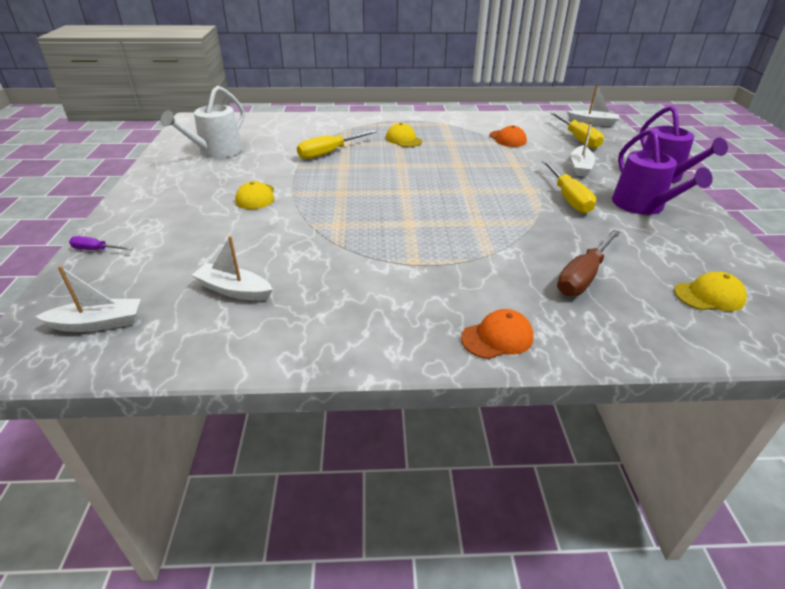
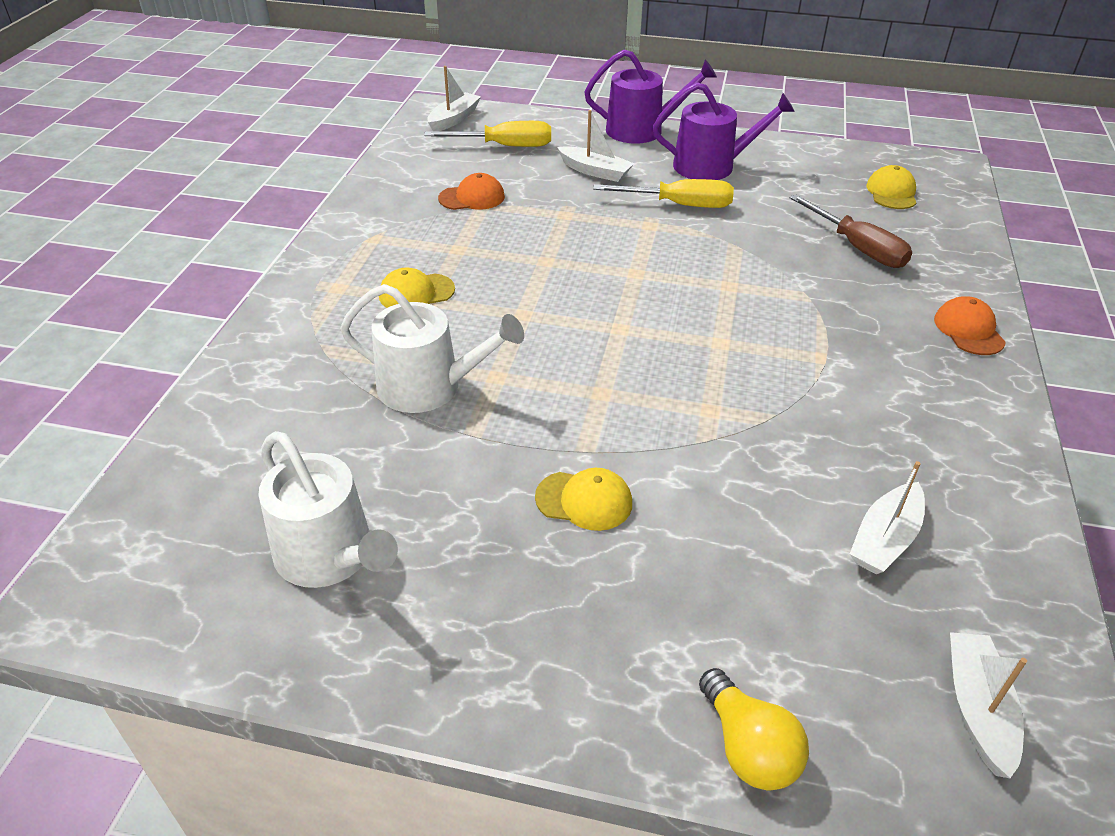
camera: 75 degrees left, 5 degrees up
purple screwdriver [69,236,133,250] -> yellow light bulb [699,668,809,790]
yellow screwdriver [297,130,376,159] -> white watering can [340,284,524,413]

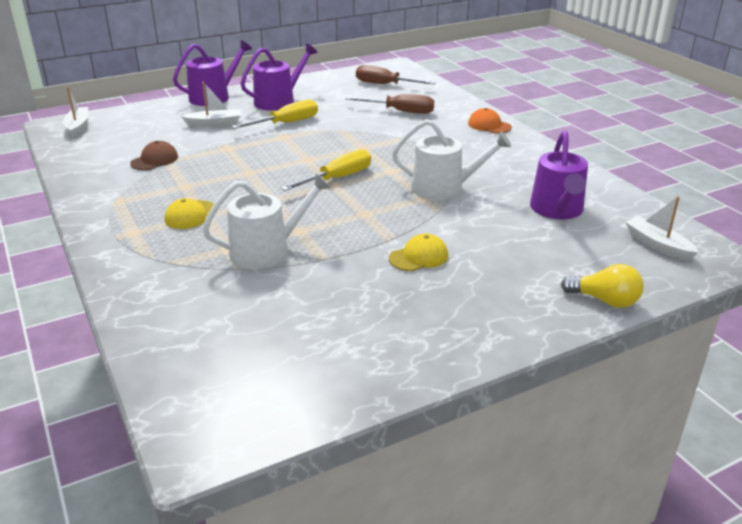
camera: 40 degrees left, 10 degrees down
white watering can [259,431,398,588] -> white watering can moved to [392,119,511,200]
yellow screwdriver [424,121,551,147] -> yellow screwdriver moved to [281,149,371,191]
orange cap [438,173,505,210] -> brown cap [130,141,178,170]
white boat [850,461,925,574] -> purple watering can [530,130,588,219]
yellow cap [866,165,916,209] -> brown screwdriver [356,65,436,84]

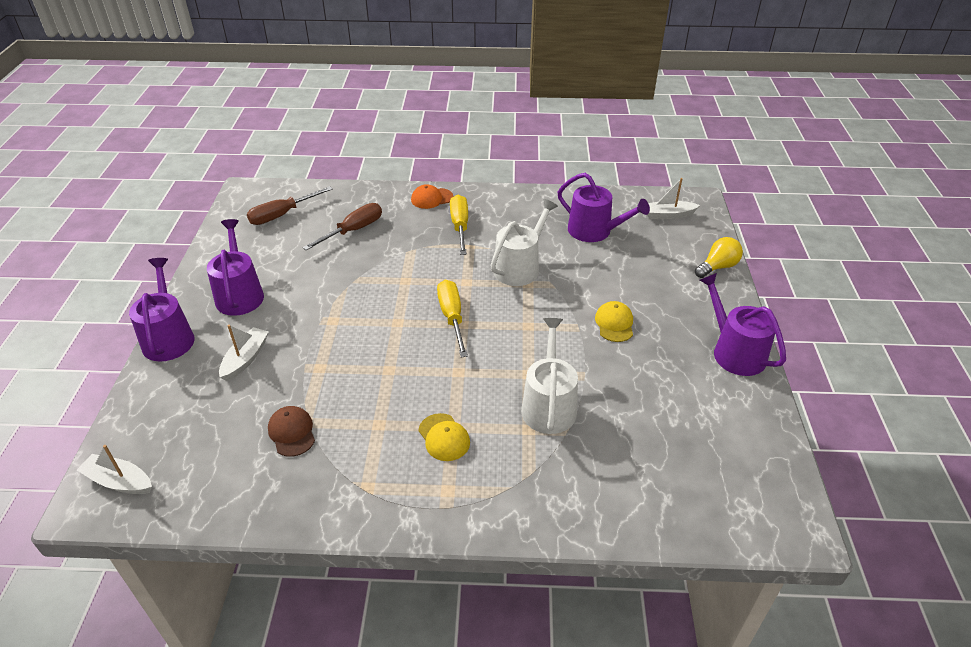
camera: 60 degrees left, 10 degrees up
yellow screwdriver [231,99,318,129] -> yellow screwdriver moved to [450,195,468,255]
none -> purple watering can [700,273,786,376]

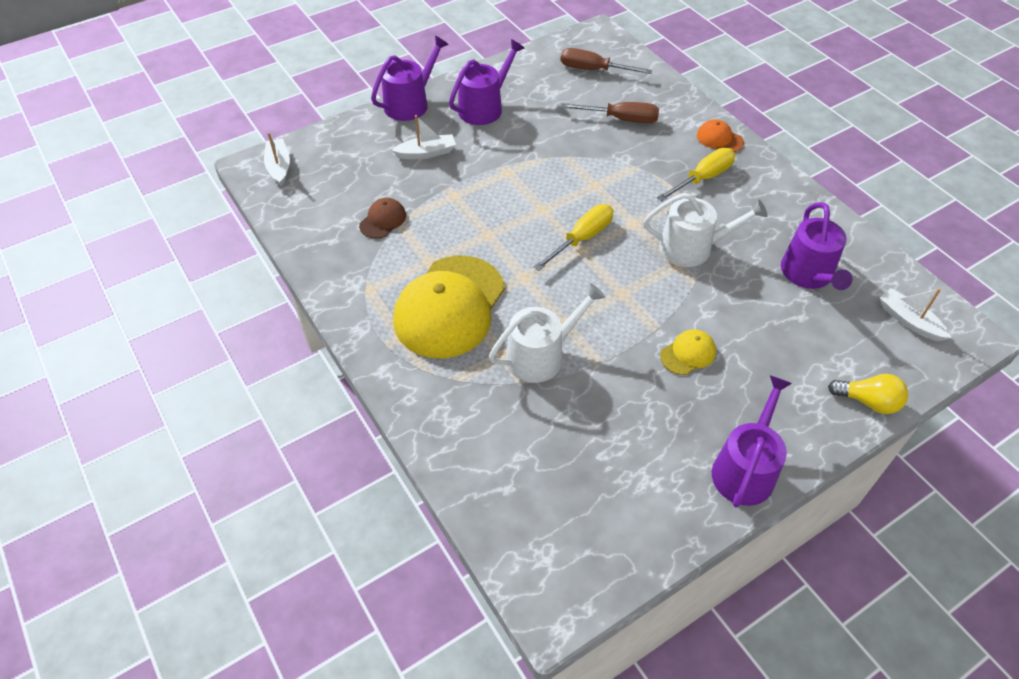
camera: 55 degrees right, 10 degrees up
yellow cap [419,413,470,461] -> yellow cap [393,255,505,358], size x2.32

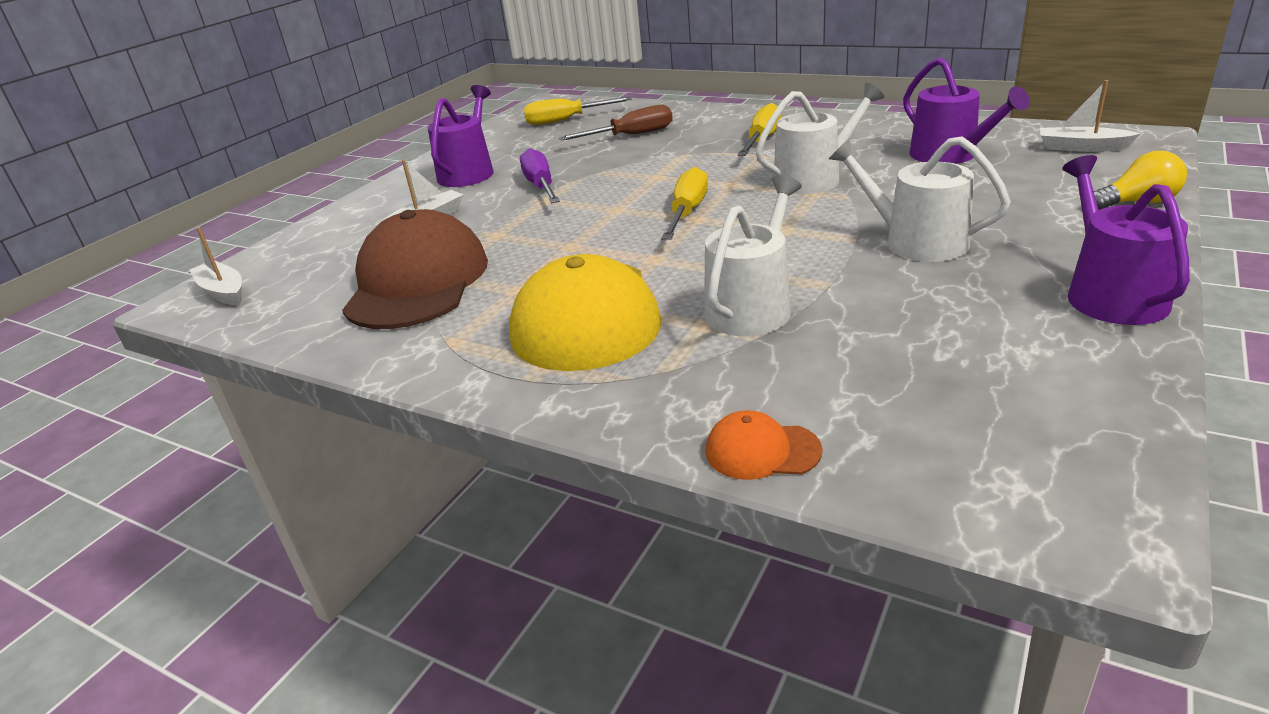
camera: 25 degrees left, 20 degrees down
brown cap [359,198,406,239] -> brown cap [342,209,488,329], size x2.32
purple watering can [371,35,449,121] -> none
brown screwdriver [560,48,652,74] -> yellow screwdriver [524,97,632,125]
yellow cap [660,329,716,375] -> white watering can [829,136,1011,262]
orange cap [697,119,744,152] -> orange cap moved to [706,410,823,480]
none -> purple screwdriver [520,148,560,203]

